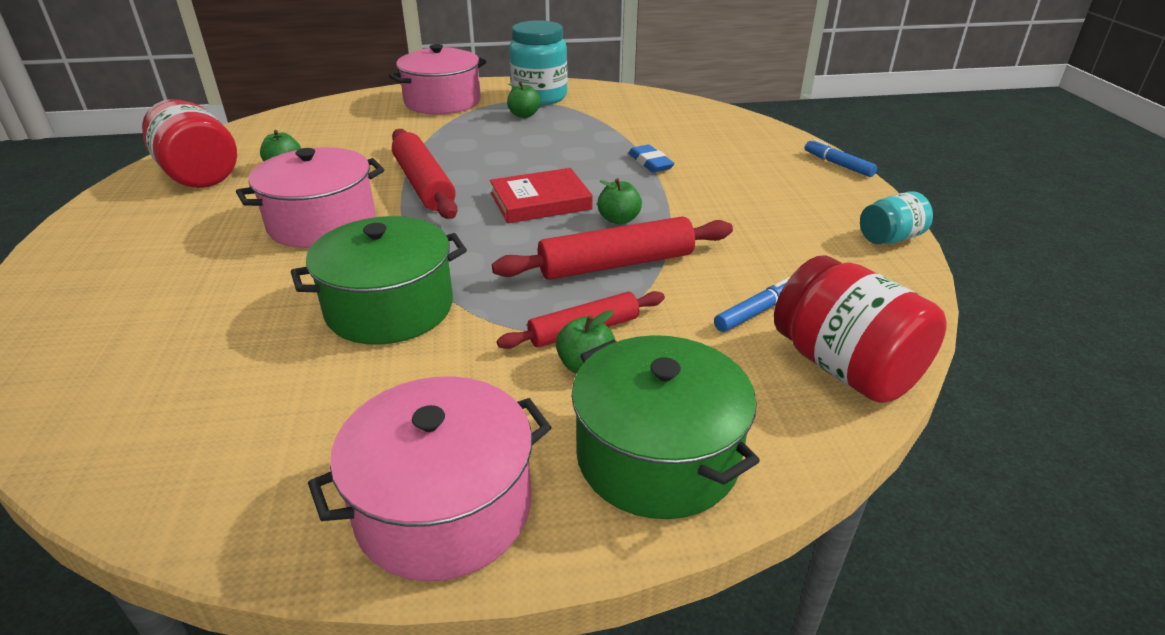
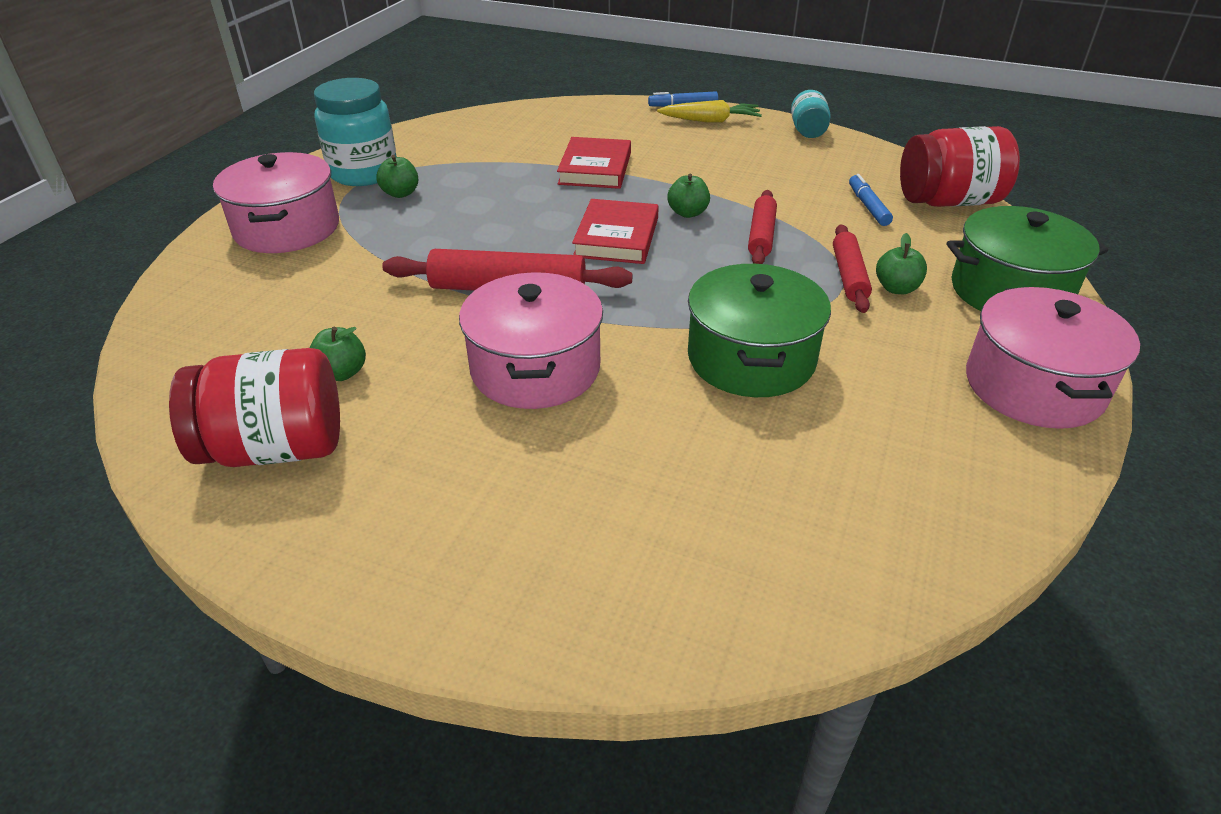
camera: 60 degrees left, 5 degrees up
red rolling pin [492,216,733,280] -> red rolling pin [748,190,777,264], size x0.64
blue eraser [628,144,675,173] -> red book [557,137,631,189]
none -> yellow carrot [657,100,762,123]

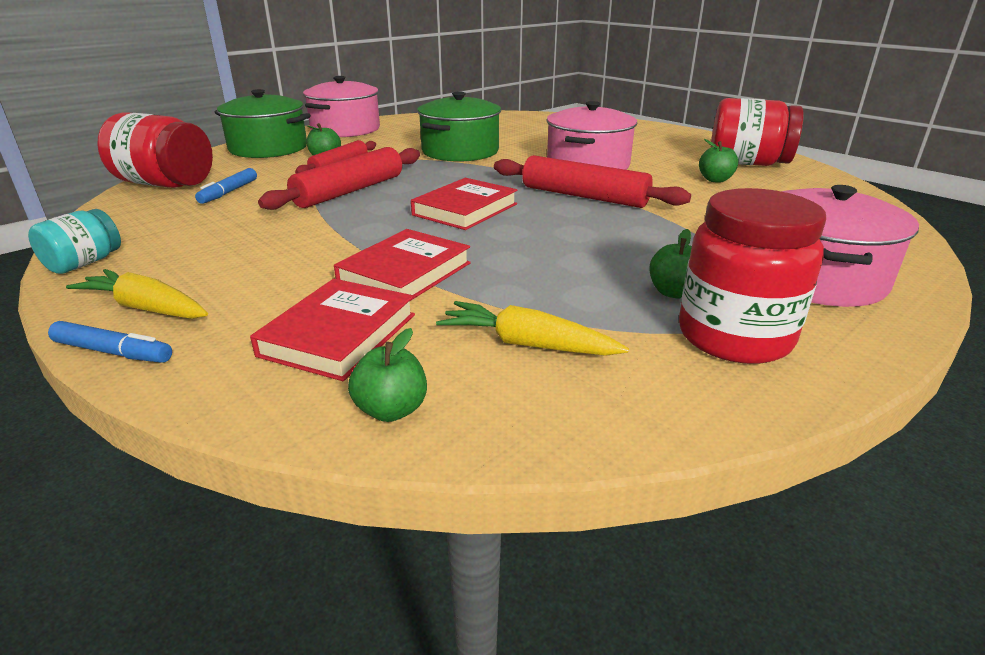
camera: 155 degrees left, 10 degrees down
turquoise jar [314,78,397,186] -> red jar [679,188,826,364]
green apple [667,174,710,218] -> green apple moved to [348,328,427,422]
red rolling pin [748,190,777,264] -> red rolling pin [258,147,420,210], size x1.56
none -> red book [250,279,415,381]
none -> yellow carrot [436,301,629,356]

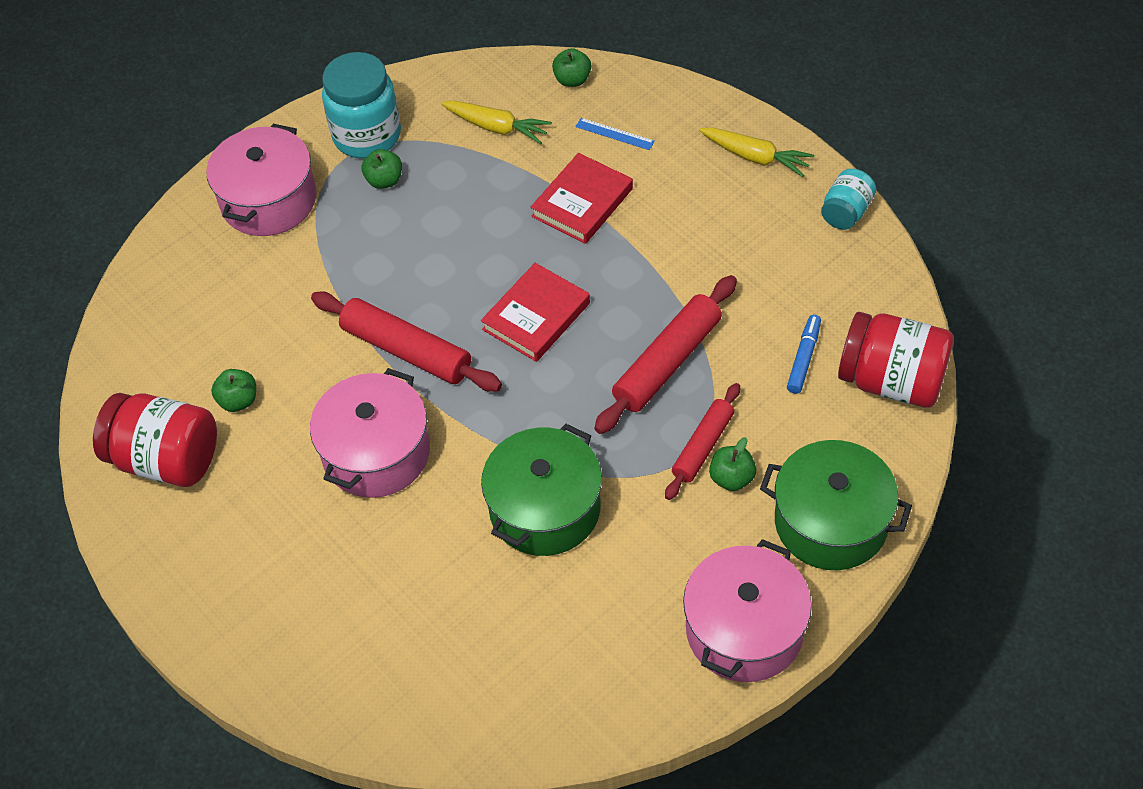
camera: 175 degrees left, 25 degrees up
blue marker [48,321,172,363] -> none
red book [250,279,415,381] -> blue ruler [576,118,655,150]
red jar [679,188,826,364] -> turquoise jar [322,52,401,158]

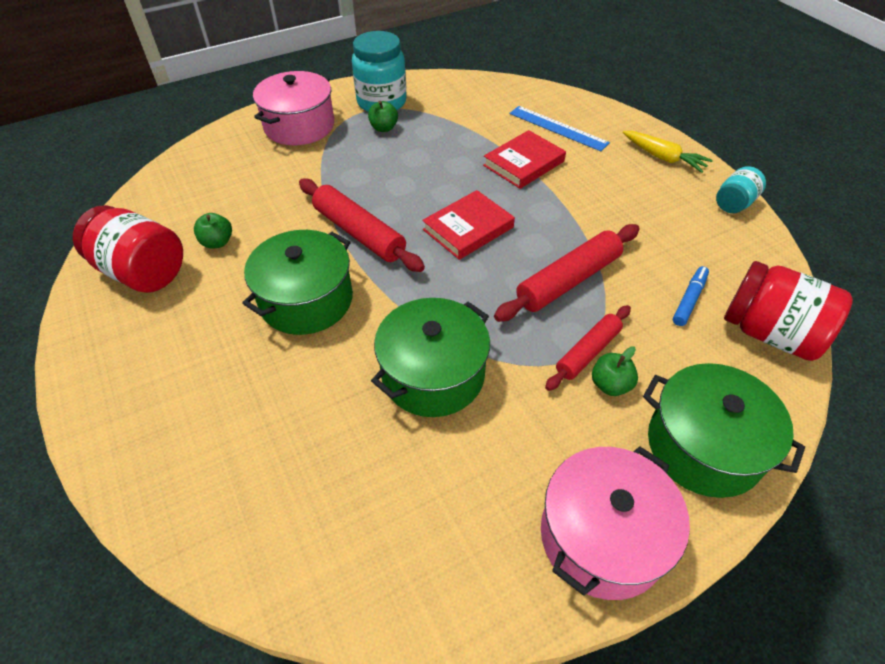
camera: 10 degrees right, 5 degrees down
pink pot [310,368,430,498] -> green pot [242,230,353,335]
yellow carrot [441,101,552,144] -> none
green apple [552,48,591,87] -> none
blue ruler [576,118,655,150] -> blue ruler [509,106,610,151], size x1.76

